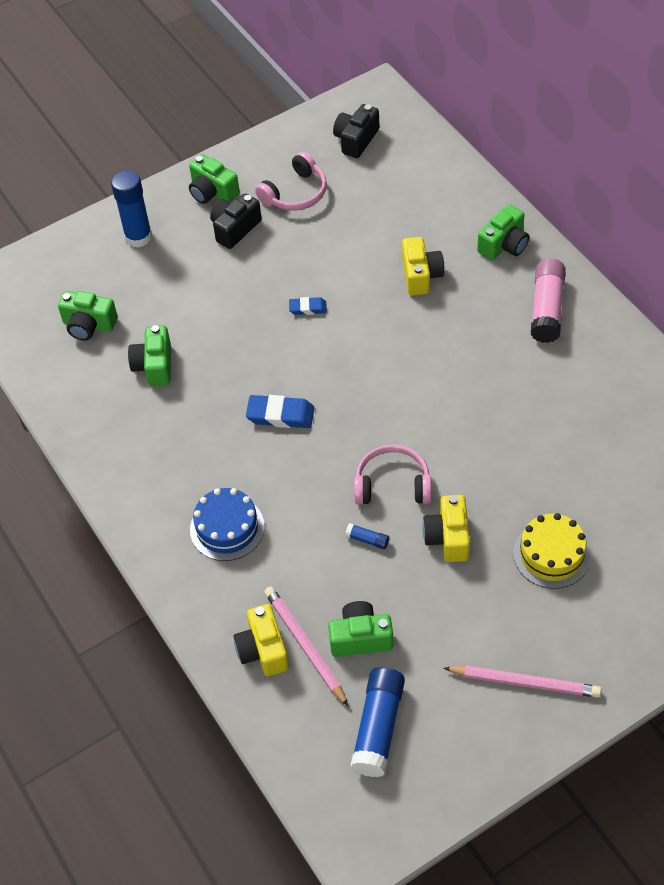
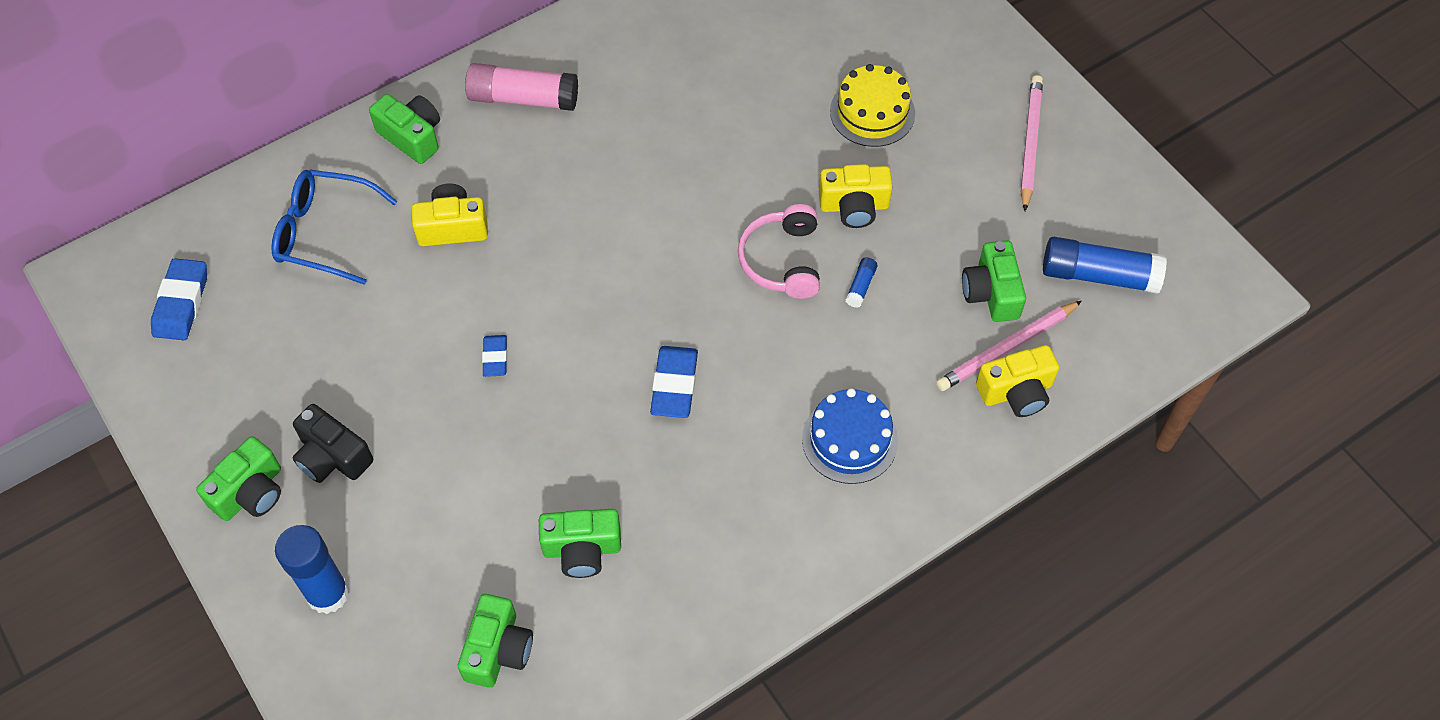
camera: 95 degrees left, 5 degrees up
pink headphones [255,152,327,211] -> none
black camera [333,104,379,158] -> blue eraser [151,258,207,340]
none -> blue glasses [271,170,398,285]

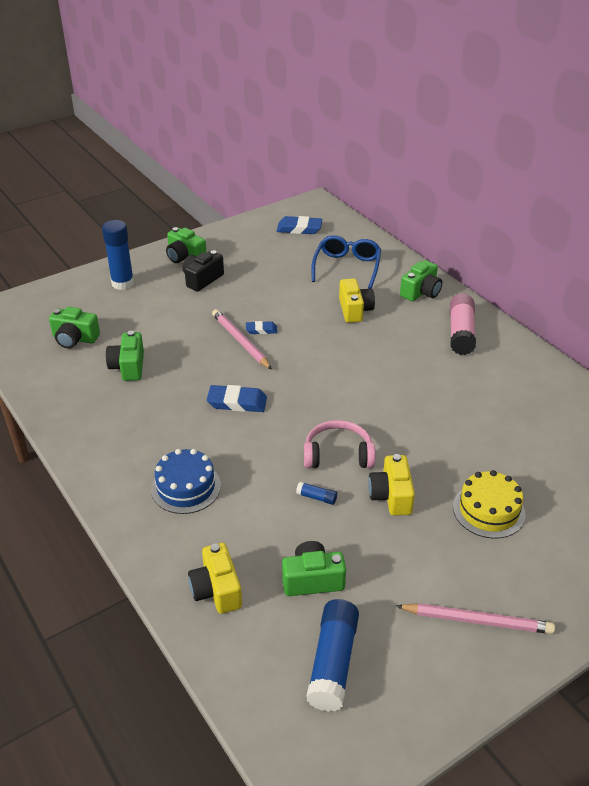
camera: 90 degrees right, 20 degrees down
pink pencil [936,301,1082,391] -> pink pencil moved to [212,309,272,370]

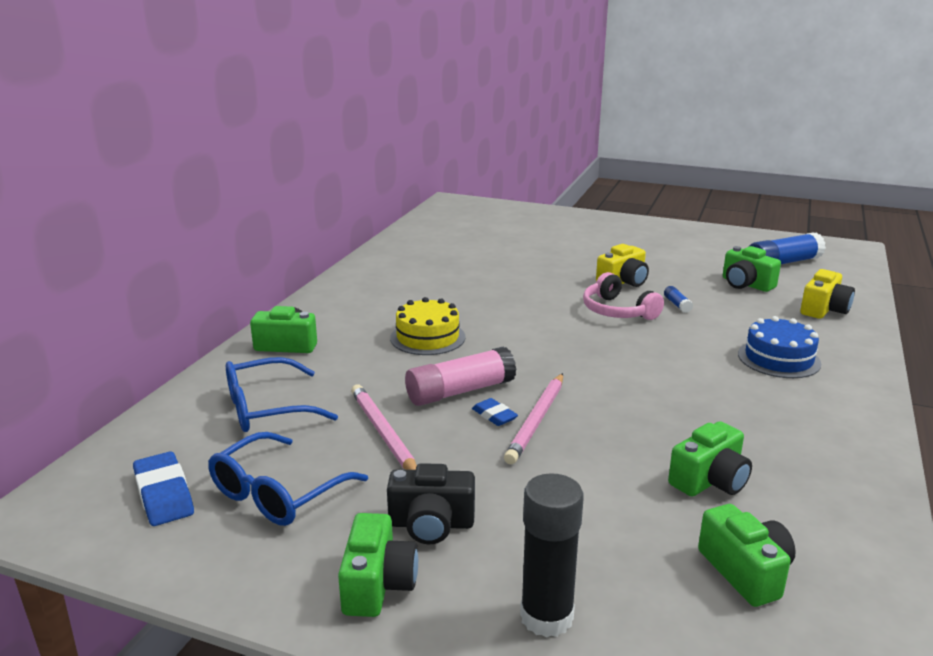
camera: 125 degrees left, 15 degrees down
blue glue stick [102,220,134,290] -> black glue stick [520,473,584,638]
blue eraser [207,385,267,412] -> none
yellow camera [339,278,375,323] -> none
pink pencil [396,603,555,634] -> pink pencil moved to [351,384,417,470]
pink glue stick [450,293,476,355] -> pink glue stick moved to [405,347,516,406]
yellow cake [453,470,526,539] -> yellow cake moved to [390,297,466,355]
none -> blue glasses [208,432,368,526]

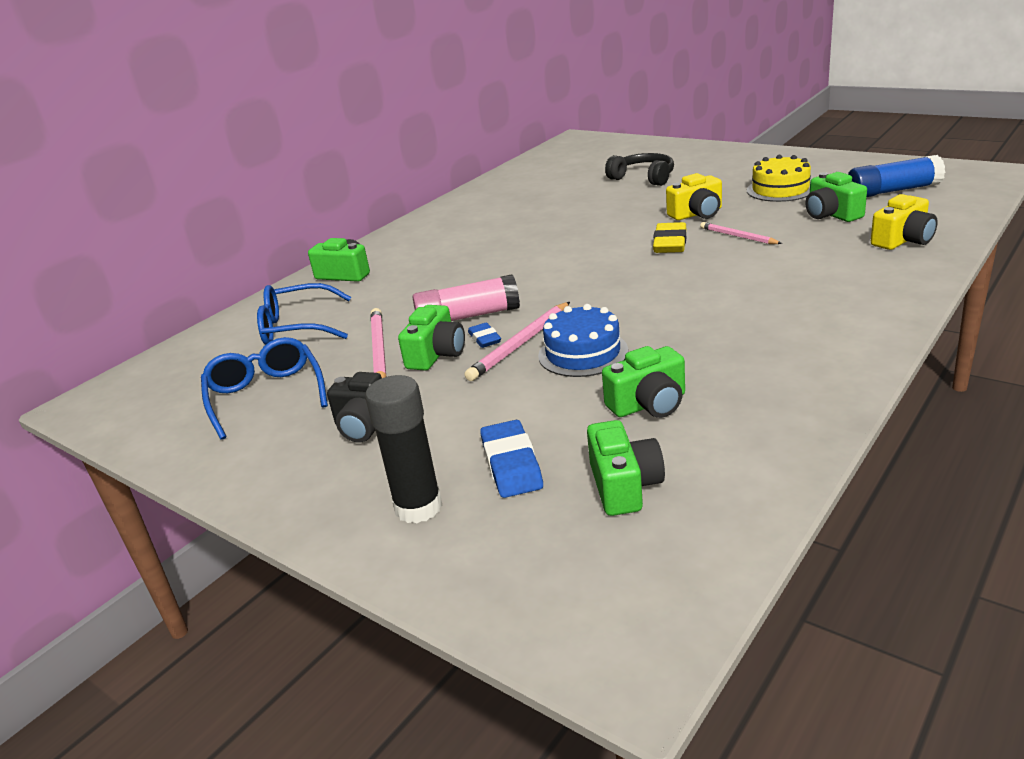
camera: 20 degrees right, 5 degrees up
blue eraser [133,451,194,526] -> blue eraser moved to [480,420,543,498]
blue glasses [208,432,368,526] -> blue glasses turned 105 degrees clockwise [201,337,328,440]
green camera [338,513,418,617] -> green camera moved to [398,305,465,371]
yellow cake [390,297,466,355] -> yellow cake moved to [747,155,811,202]
pink headphones [583,272,664,320] -> yellow eraser [653,222,687,253]
blue glue stick [664,286,693,313] -> pink pencil [700,222,782,244]
blue cake [738,316,821,378] -> blue cake moved to [538,304,628,377]
none -> black headphones [605,153,674,186]

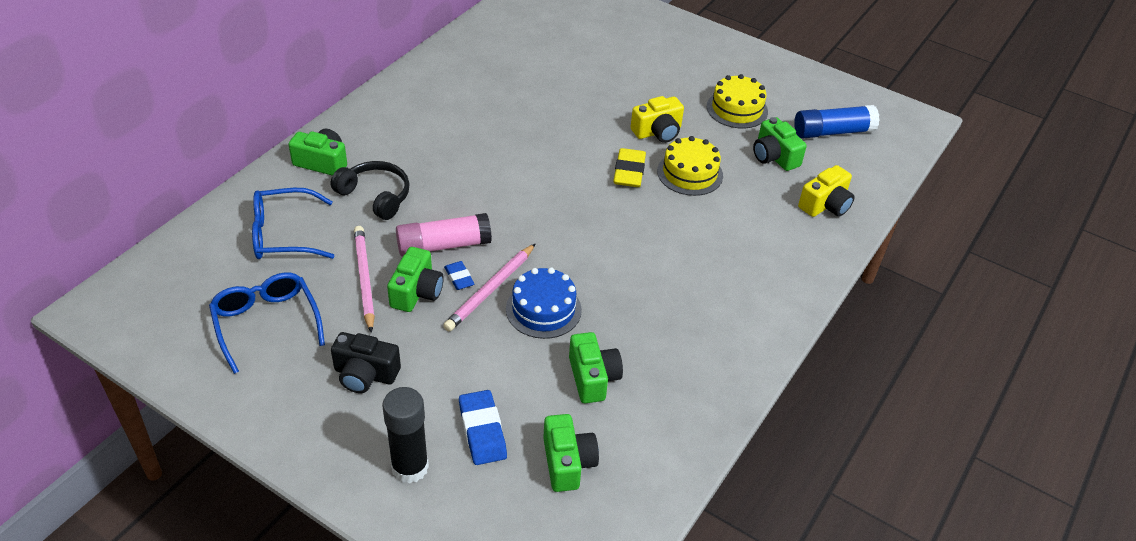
camera: 10 degrees left, 15 degrees up
green camera [602,346,685,418] -> green camera turned 75 degrees counterclockwise [569,332,623,403]
black headphones [605,153,674,186] -> black headphones moved to [331,161,410,220]
pink pencil [700,222,782,244] -> yellow cake [657,136,723,196]

